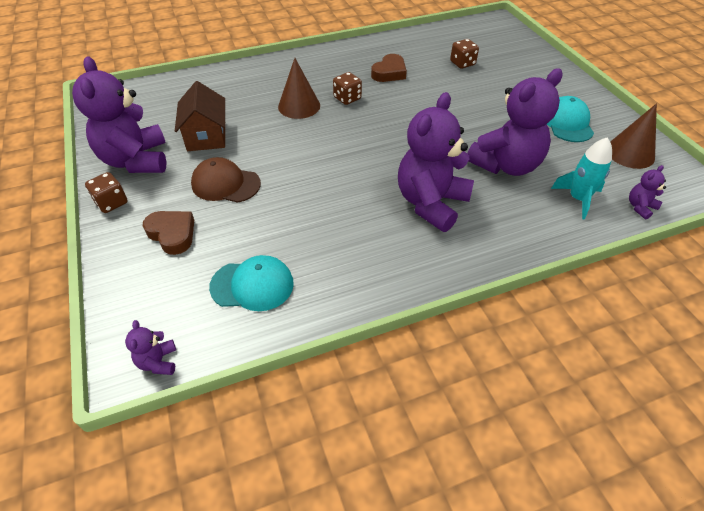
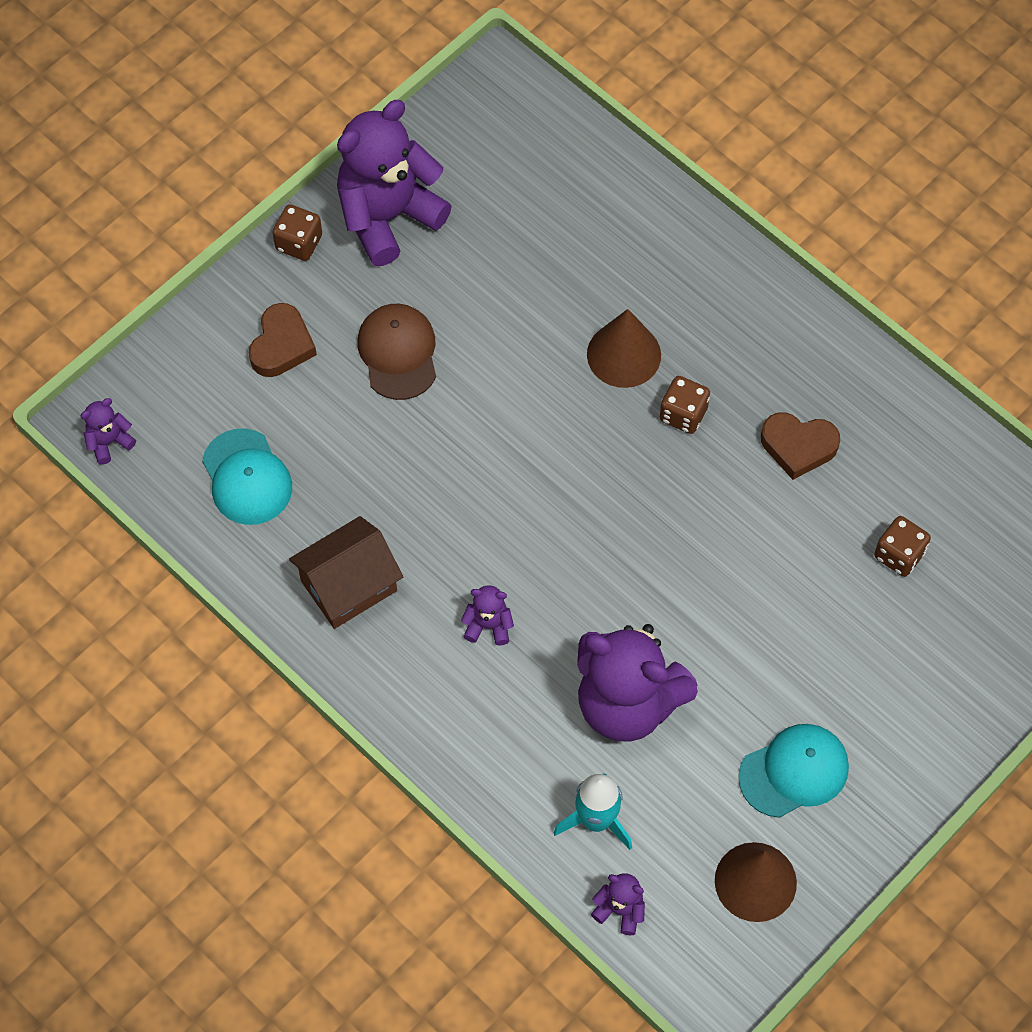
camera: 65 degrees right, 15 degrees up
brown house [175,81,225,151] -> brown house moved to [289,516,403,629]
purple teddy bear [398,92,474,232] -> purple teddy bear [461,585,514,645], size x0.42

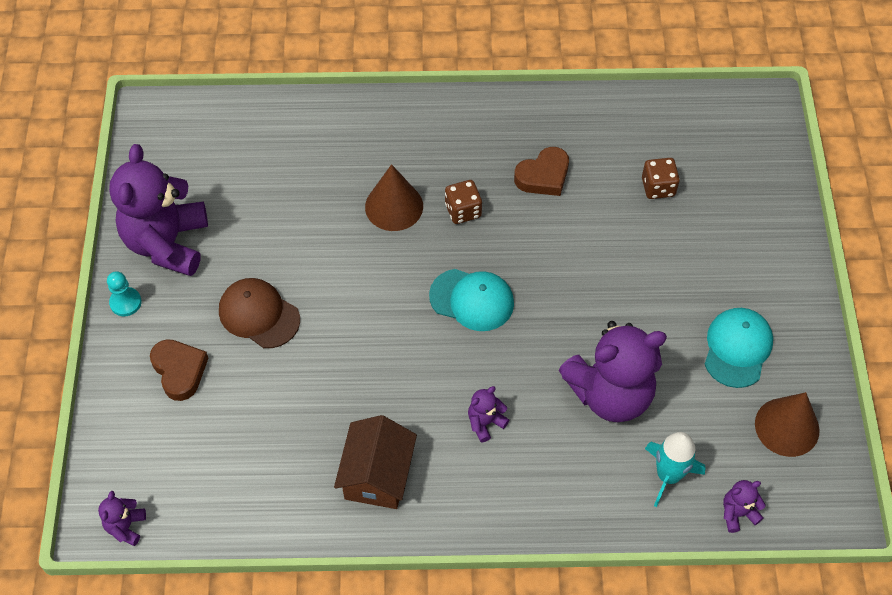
camera: 45 degrees left, 5 degrees down
turquoise cap [202,428,292,525] -> turquoise cap moved to [429,269,514,331]
brown dice [272,205,322,261] -> turquoise pawn [107,271,142,316]

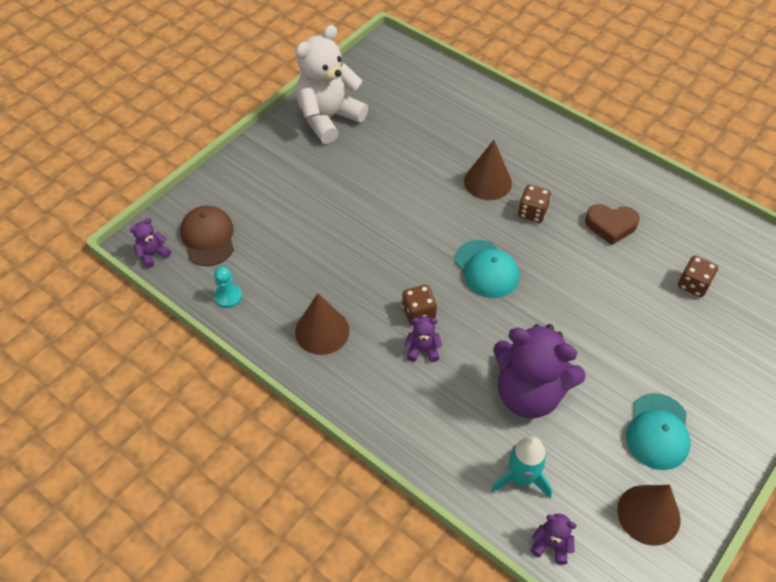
camera: 40 degrees right, 5 degrees down
turquoise pawn [107,271,142,316] -> turquoise pawn moved to [214,267,242,308]
purple teddy bear [109,144,208,276] -> white teddy bear [295,25,368,144]
brown heart [150,339,208,401] -> none
brown cap [219,278,300,348] -> brown cap moved to [180,206,234,266]
brown house [334,415,417,509] -> brown cone [295,293,350,355]
turquoise cap [705,308,773,388] -> turquoise cap turned 135 degrees clockwise [626,393,691,470]
none -> brown dice [402,285,437,325]

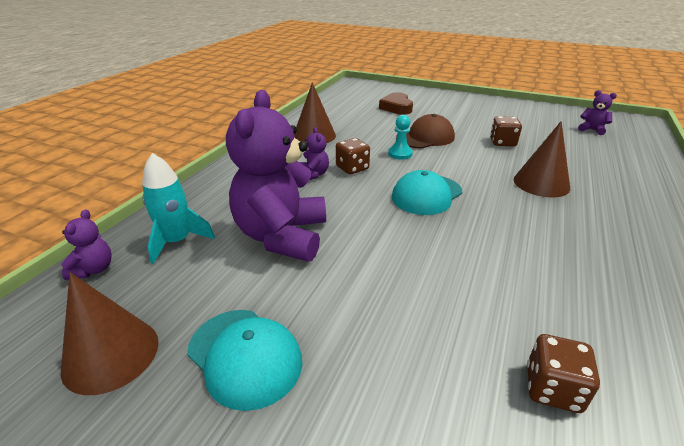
camera: 75 degrees right, 20 degrees down
purple teddy bear [130,218,171,268] -> purple teddy bear moved to [578,90,617,135]
brown cap [180,206,234,266] -> brown cap moved to [396,114,455,149]
turquoise pawn [214,267,242,308] -> turquoise pawn moved to [388,115,413,160]
white teddy bear [295,25,368,144] -> none
brown dice [518,185,551,223] -> brown dice moved to [490,116,522,147]
brown heart [585,204,640,245] -> brown heart moved to [379,92,413,115]
turquoise cap [626,393,691,470] -> turquoise cap turned 135 degrees counterclockwise [187,310,303,411]

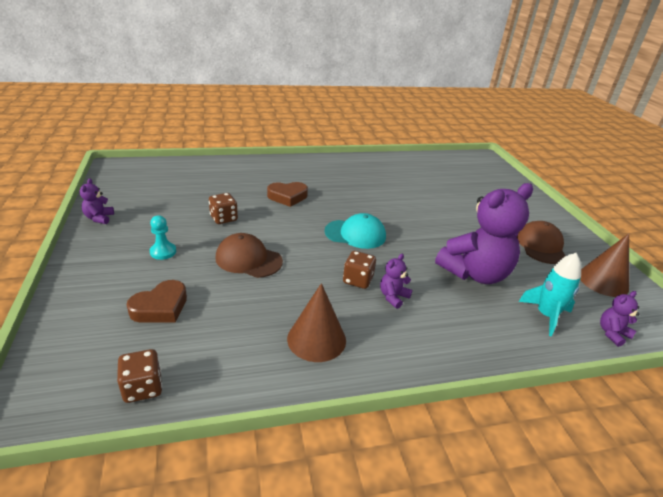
camera: 130 degrees left, 0 degrees up
turquoise cap [187,310,303,411] -> brown cap [517,221,565,264]
turquoise pawn [388,115,413,160] -> turquoise pawn moved to [150,215,176,260]
brown cone [514,121,570,198] -> brown heart [267,182,308,207]
brown dice [527,334,600,413] -> brown dice moved to [117,349,162,403]
purple teddy bear [578,90,617,135] -> purple teddy bear moved to [80,178,114,224]

